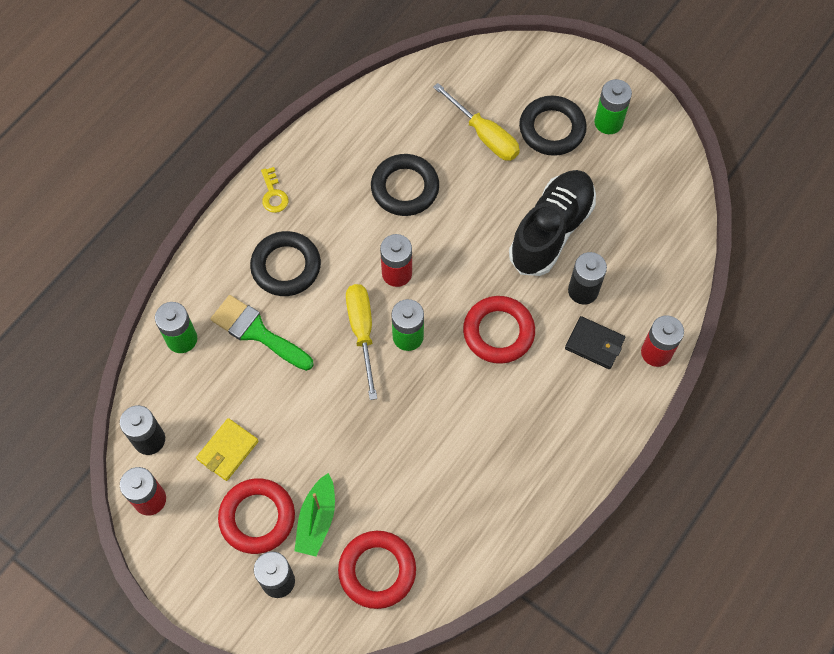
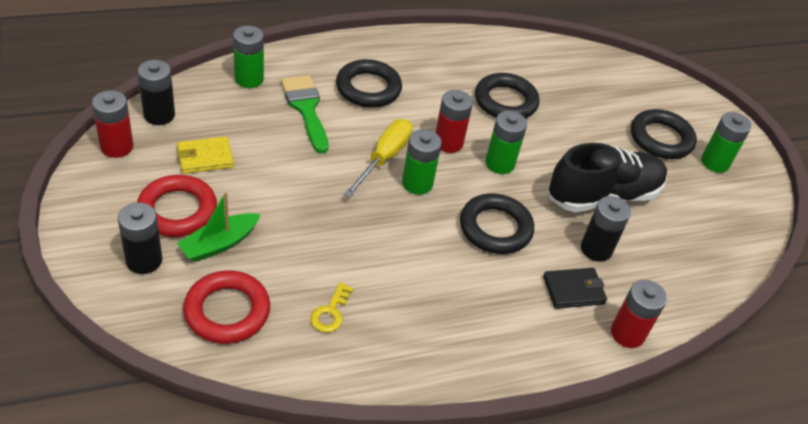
camera: 30 degrees right, 20 degrees down
yellow key [261,167,289,213] -> yellow key moved to [310,282,354,333]
yellow screwdriver [433,83,520,161] -> none
red ring [463,296,535,364] -> black ring [460,193,534,254]
black wallet [565,316,625,369] -> black wallet turned 75 degrees counterclockwise [543,268,607,309]
none -> green battery [485,111,527,174]

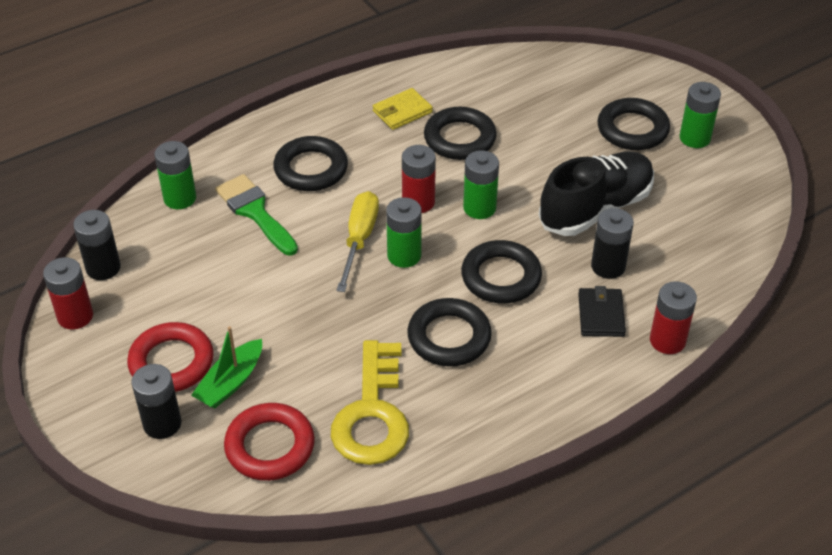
camera: 10 degrees left, 0 degrees up
yellow wallet [177,136,234,174] -> yellow wallet moved to [373,88,433,130]
yellow key [310,282,354,333] -> yellow key [331,340,409,465], size x2.30
black wallet [543,268,607,309] -> black wallet turned 60 degrees counterclockwise [578,286,626,337]
none -> black ring [407,298,492,366]

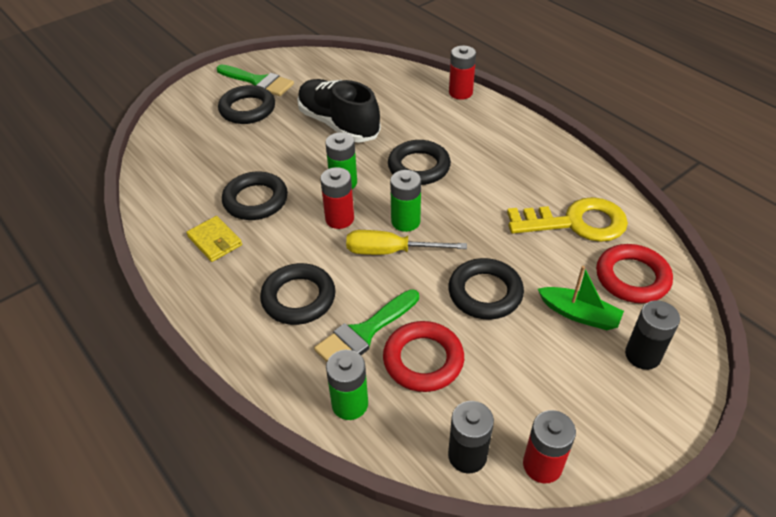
camera: 95 degrees left, 0 degrees up
red ring [127,322,214,392] -> red ring moved to [383,321,464,392]
black ring [407,298,492,366] -> black ring moved to [448,258,524,319]
black wallet [578,286,626,337] -> none
black battery [591,208,634,279] -> none
green battery [679,82,721,148] -> green brush [217,65,294,96]

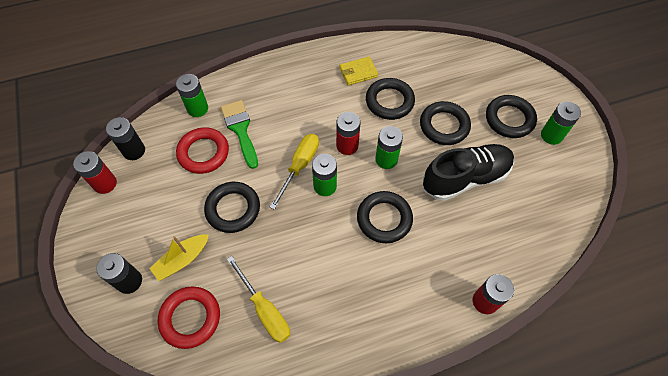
camera: 110 degrees right, 15 degrees up
green brush [217,65,294,96] -> green battery [541,101,581,145]
black ring [260,263,336,325] -> black ring moved to [420,101,471,145]
yellow key [507,197,628,242] -> yellow screwdriver [227,256,290,343]
green boat [538,266,624,330] -> yellow boat [149,234,209,281]

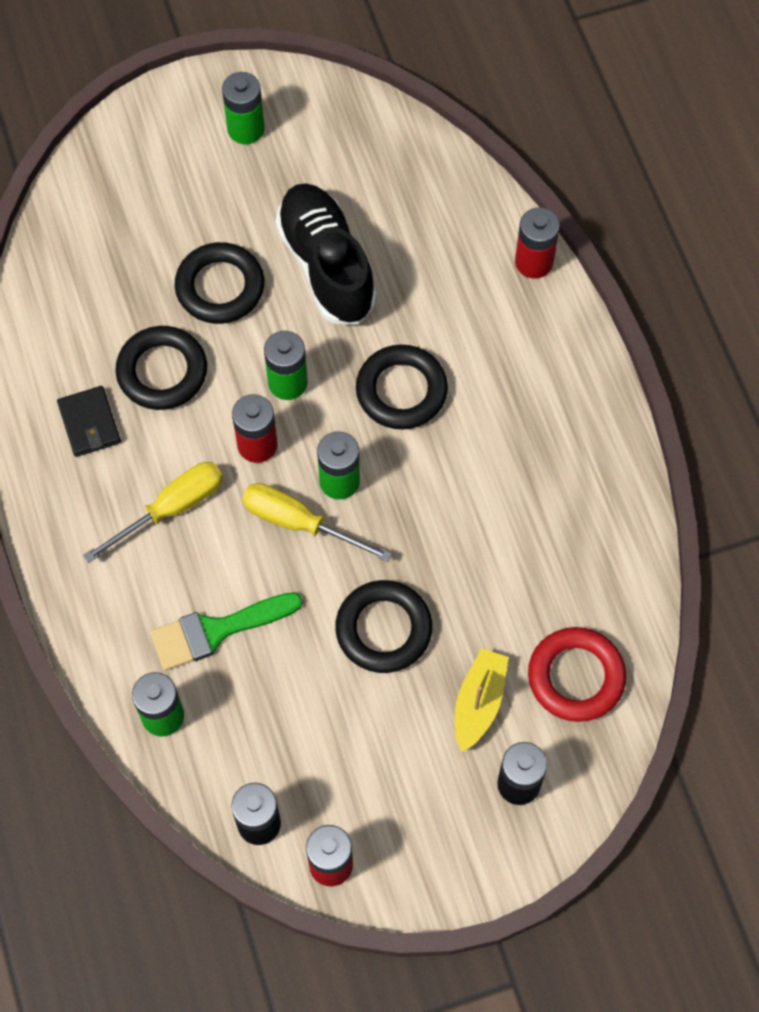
camera: 90 degrees left, 5 degrees up
yellow boat [149,234,209,281] -> yellow boat turned 120 degrees counterclockwise [455,648,509,752]
red ring [176,127,229,174] -> none
yellow screwdriver [227,256,290,343] -> yellow screwdriver moved to [83,462,223,563]
yellow wallet [339,57,378,85] -> black wallet [57,386,121,457]
black ring [486,95,537,138] -> none

